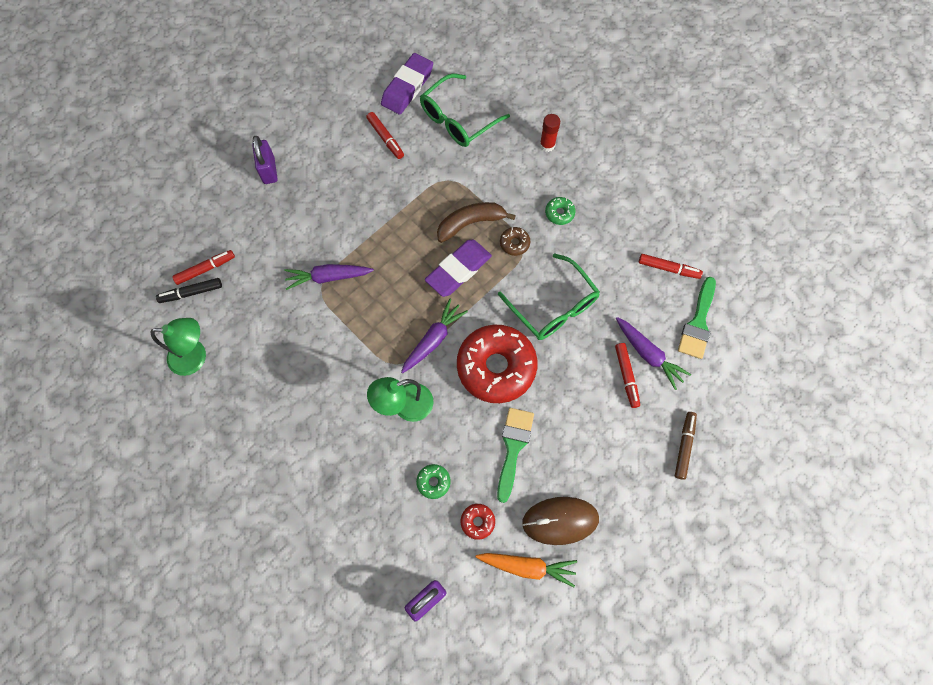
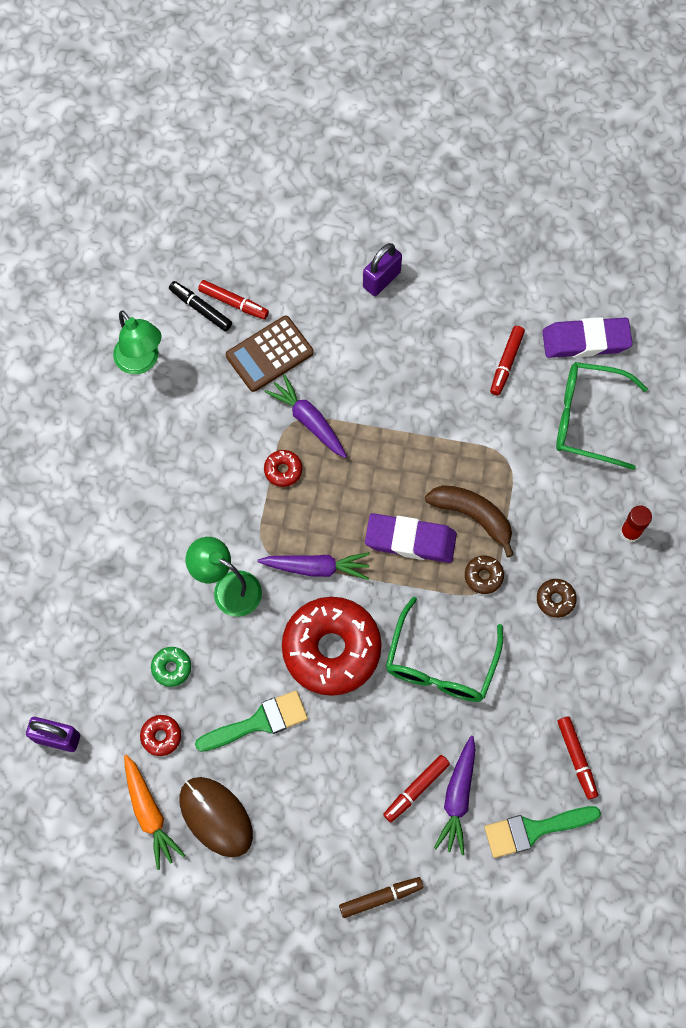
camera: 55 degrees right, 0 degrees up
green donut [545,197,576,225] -> brown donut [537,579,577,618]
none -> brown calculator [226,316,314,392]
none -> red donut [264,450,302,487]

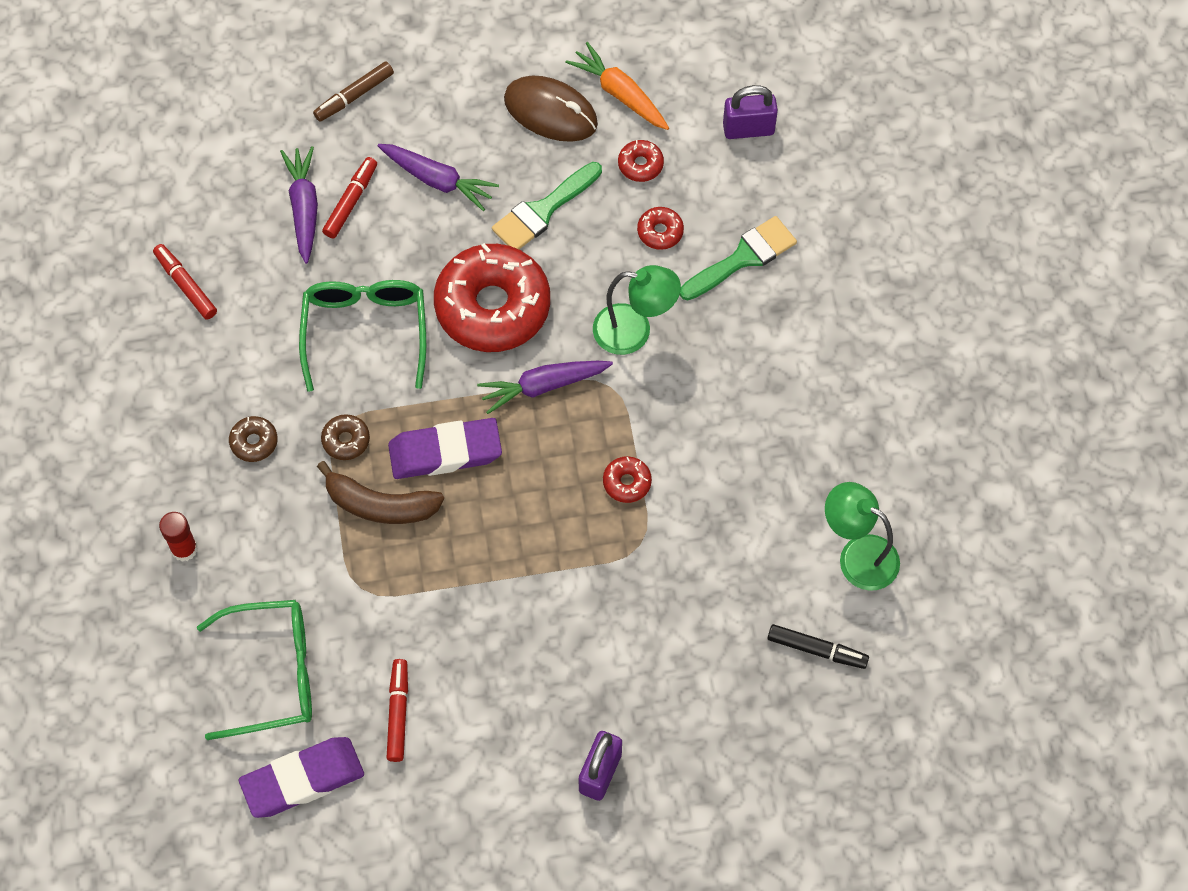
camera: 160 degrees right, 5 degrees down
green donut [151,647,191,687] -> red donut [637,207,684,250]
red marker [198,280,269,320] -> none
brown calculator [226,316,314,392] -> none
purple carrot [265,374,347,458] -> purple carrot moved to [377,144,499,211]
green brush [484,806,601,858] -> green brush moved to [680,216,797,300]

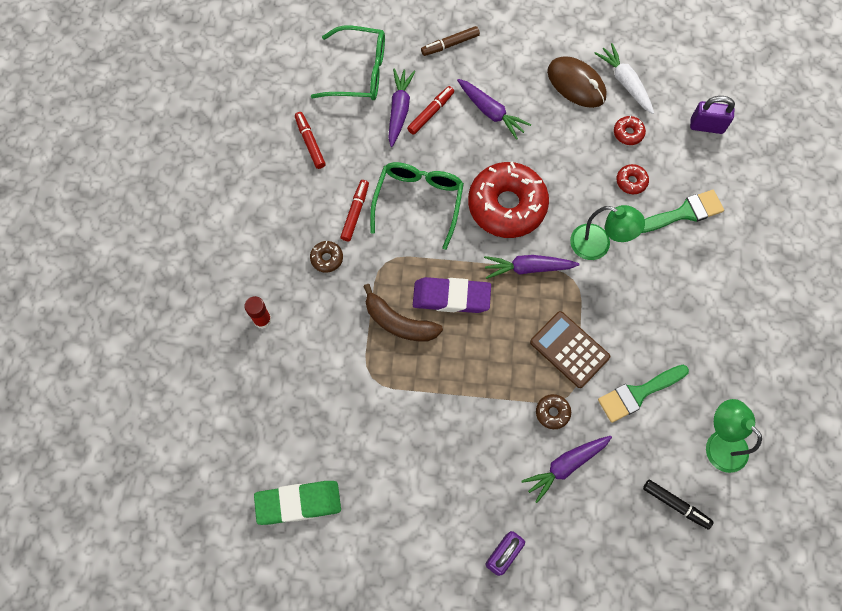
camera: 15 degrees right, 5 degrees up
green glasses [197,600,312,740] -> green glasses moved to [311,26,385,100]
purple eraser [239,737,364,818] -> green eraser [254,481,341,525]
brown donut [321,414,370,460] -> brown donut moved to [536,394,571,429]
red marker [386,659,408,762] -> red marker moved to [340,180,369,241]
green brush [492,162,602,249] -> green brush moved to [598,365,689,423]
orange carrot [565,42,669,130] -> white carrot [594,43,654,114]
red donut [603,456,652,503] -> brown calculator [530,311,610,388]
none -> purple carrot [521,436,612,503]

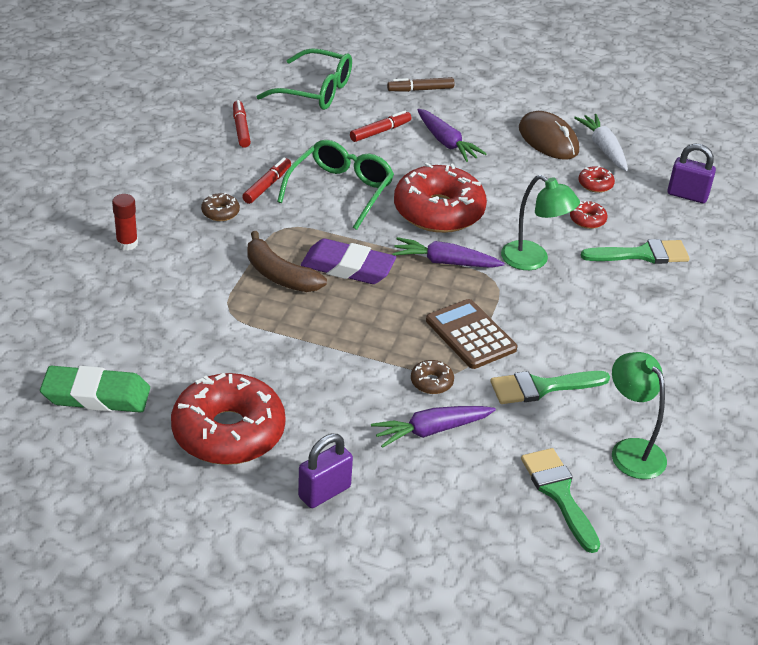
camera: 10 degrees right, 30 degrees down
purple carrot [388,68,416,147] -> none
black marker [643,480,714,530] -> green brush [521,448,600,553]
none -> red donut [171,373,285,465]

